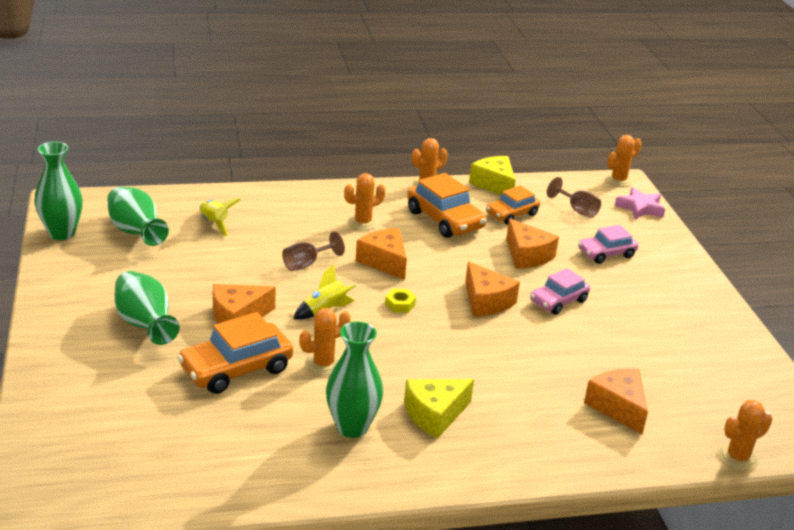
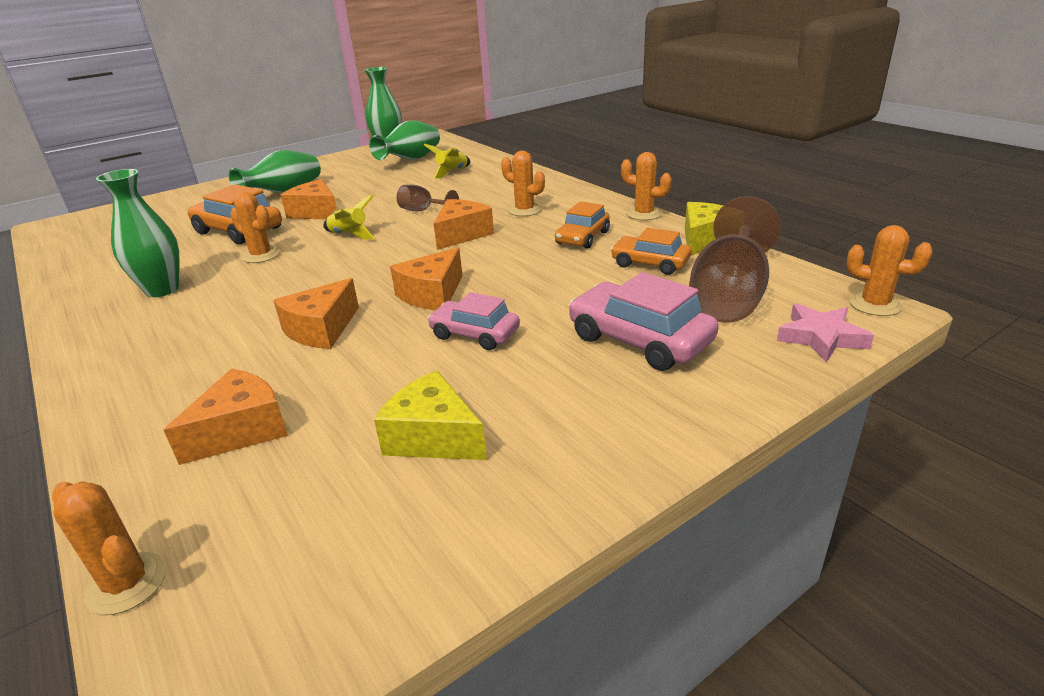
camera: 70 degrees right, 0 degrees up
yellow nut [385,289,416,313] -> none
yellow cheese [404,379,474,439] -> yellow cheese moved to [374,371,487,460]
orange car [407,173,487,238] -> orange car [555,201,610,249], size x0.65
orange cheese [506,219,559,269] -> orange cheese moved to [273,278,359,349]
brown goblet [547,177,601,218] -> brown goblet [689,196,781,323], size x1.98
pink car [578,225,638,264] -> pink car [569,272,719,371], size x1.55

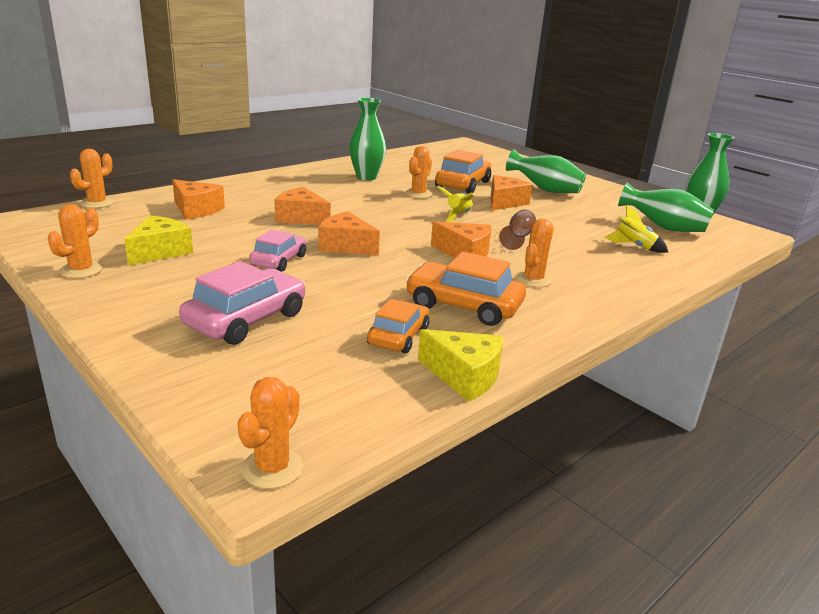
camera: 80 degrees right, 5 degrees down
orange car [555,201,610,249] -> orange car [405,252,526,326], size x1.55
orange cactus [621,152,672,220] -> orange cactus moved to [48,204,103,278]
brown goblet [689,196,781,323] -> none
pink star [777,303,874,362] -> none

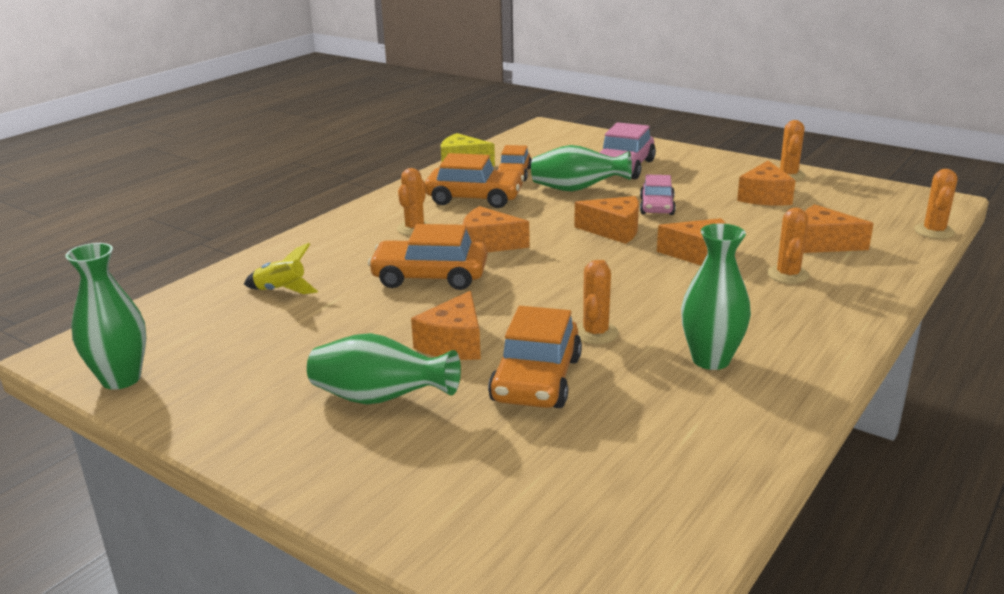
camera: 170 degrees right, 0 degrees up
yellow cheese [124,215,193,265] -> orange cheese [737,161,796,206]
orange cactus [238,377,303,489] -> orange cactus moved to [767,207,809,284]
yellow rocket [437,186,474,222] -> none
brown goblet [499,209,536,250] -> orange car [368,224,487,290]
green vase [618,182,714,232] -> green vase moved to [531,145,632,192]

